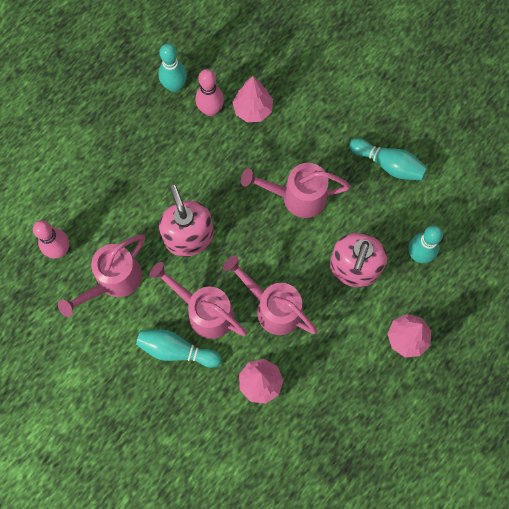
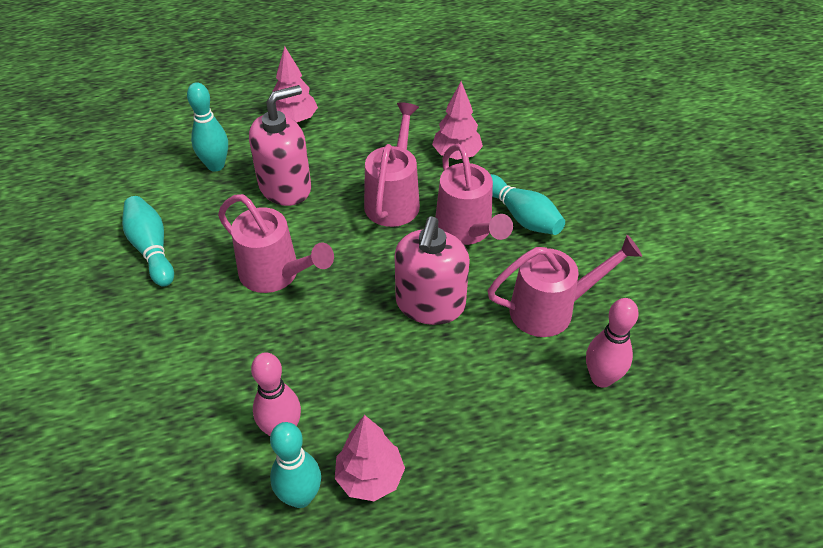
camera: 145 degrees left, 25 degrees down
pink watering can [223,256,317,335] -> pink watering can turned 150 degrees counterclockwise [364,102,420,227]
pink tree [233,76,273,122] -> pink tree moved to [335,415,405,501]

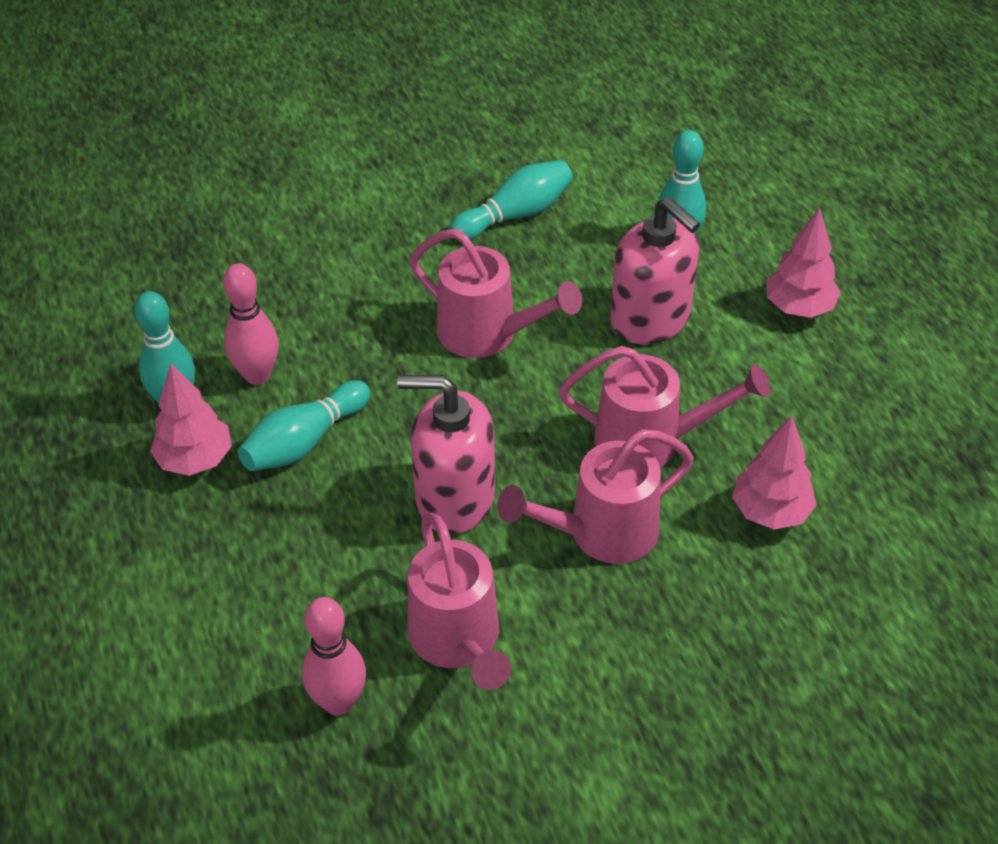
camera: 85 degrees right, 0 degrees up
pink watering can [218,194,334,293] -> pink watering can turned 90 degrees counterclockwise [409,229,582,358]
turquoise bowling pin [490,174,565,235] -> turquoise bowling pin moved to [238,380,370,471]

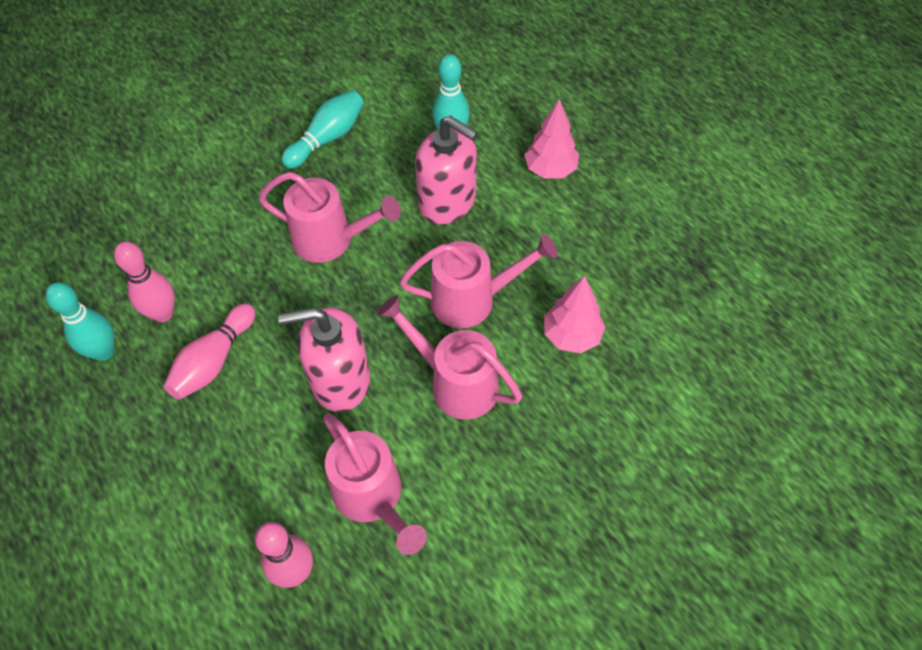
camera: 15 degrees left, 10 degrees up
pink tree [150,363,232,476] -> none
turquoise bowling pin [238,380,370,471] -> pink bowling pin [164,303,255,400]
pink watering can [497,429,694,564] -> pink watering can turned 75 degrees clockwise [377,295,523,420]

